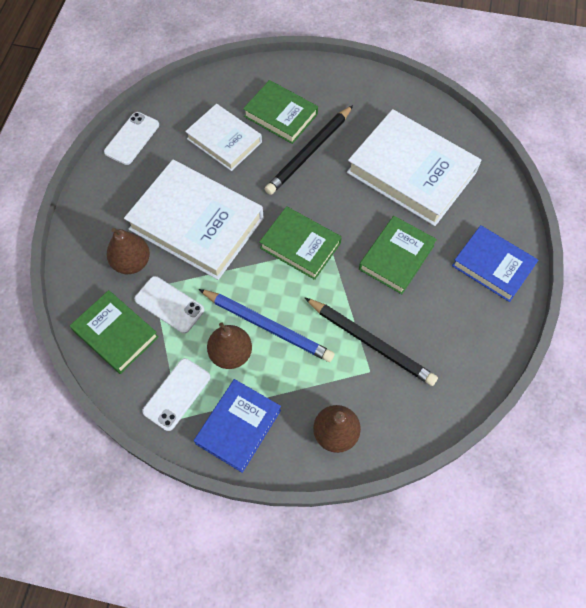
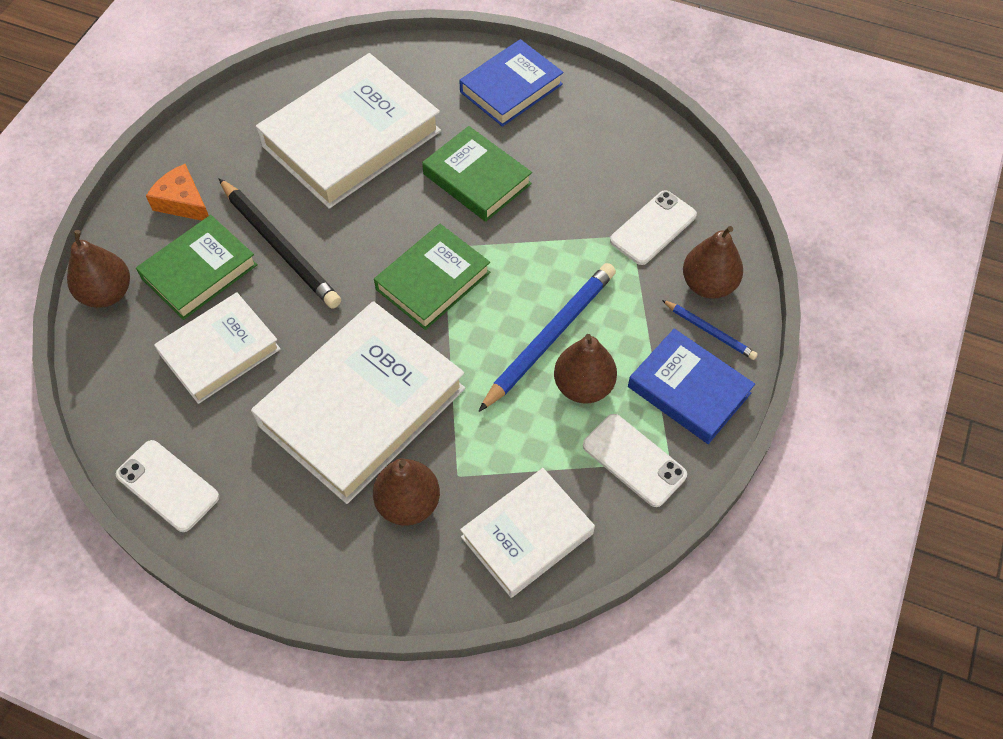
camera: 80 degrees left, 5 degrees down
green book [70,290,159,374] -> white book [460,468,595,598]
white phone [135,276,204,333] -> white phone moved to [610,191,697,265]
black pencil [304,297,438,386] -> none
none -> brown pear [67,230,130,308]
none -> orange cheese [146,164,209,221]
none -> blue pencil [662,300,758,360]

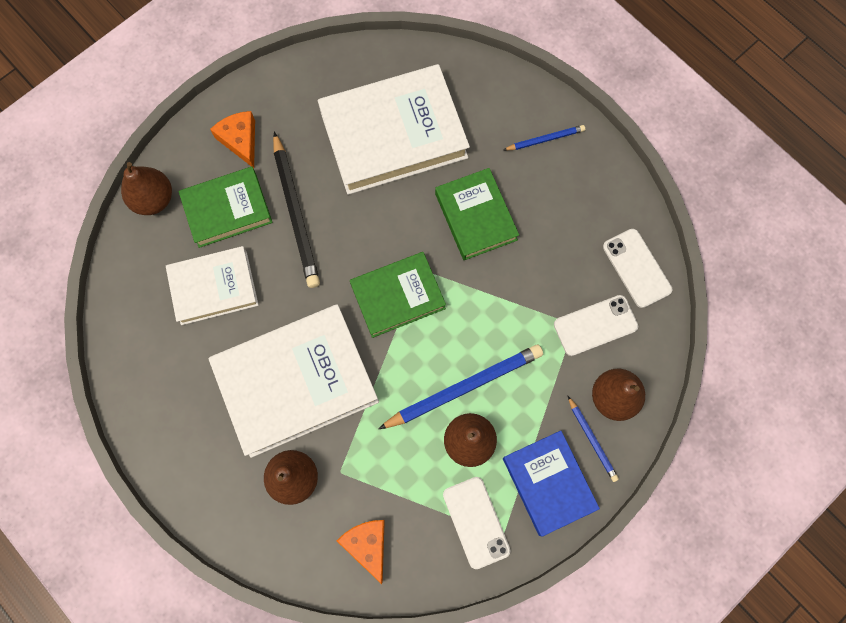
camera: 25 degrees right, 15 degrees up
white phone [116,440,219,532] -> white phone moved to [603,229,672,308]
blue book [459,39,564,127] -> blue pencil [503,125,585,150]
white book [460,468,595,598] -> orange cheese [337,520,385,584]

